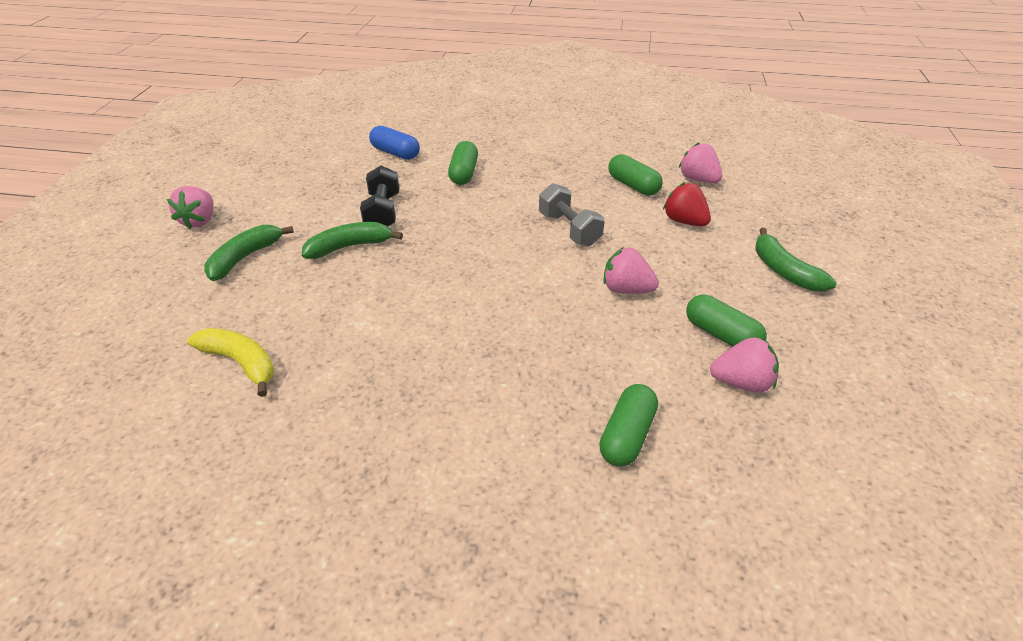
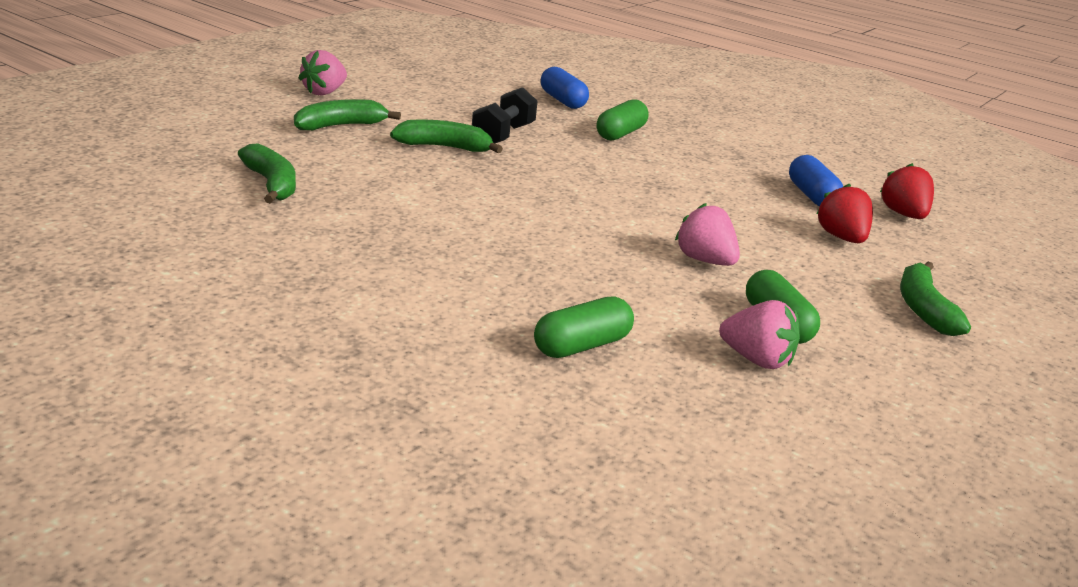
camera: 25 degrees right, 15 degrees down
yellow banana [187,328,274,397] -> green banana [238,143,296,203]
grey dumbbell [539,183,605,246] -> none
green capsule [609,154,663,196] -> blue capsule [789,155,843,206]
pink strawberry [679,142,722,183] -> red strawberry [880,163,934,219]

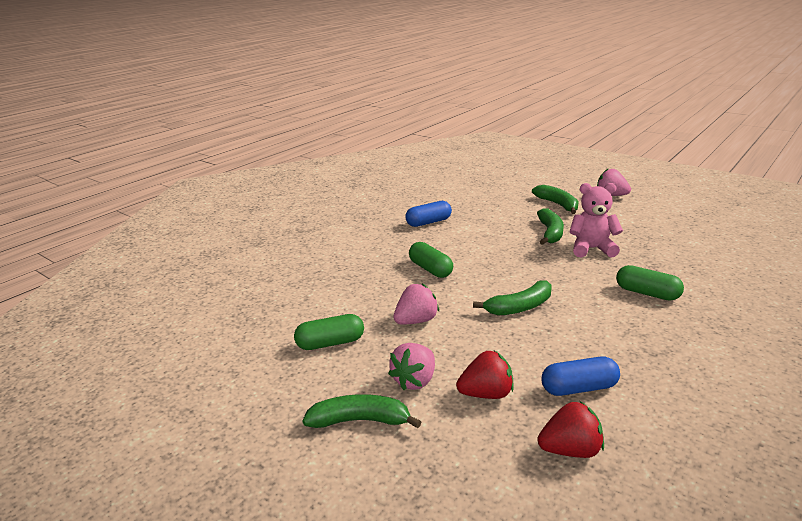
camera: 95 degrees right, 0 degrees up
green banana [238,143,296,203] -> green banana moved to [473,280,552,316]
black dumbbell [472,87,537,143] -> pink teddy bear [570,183,623,258]
green capsule [534,297,634,358] -> green capsule moved to [409,242,453,278]
blue capsule [541,67,589,109] -> blue capsule moved to [405,201,452,227]
pink strawberry [719,300,800,369] -> pink strawberry moved to [388,343,435,390]

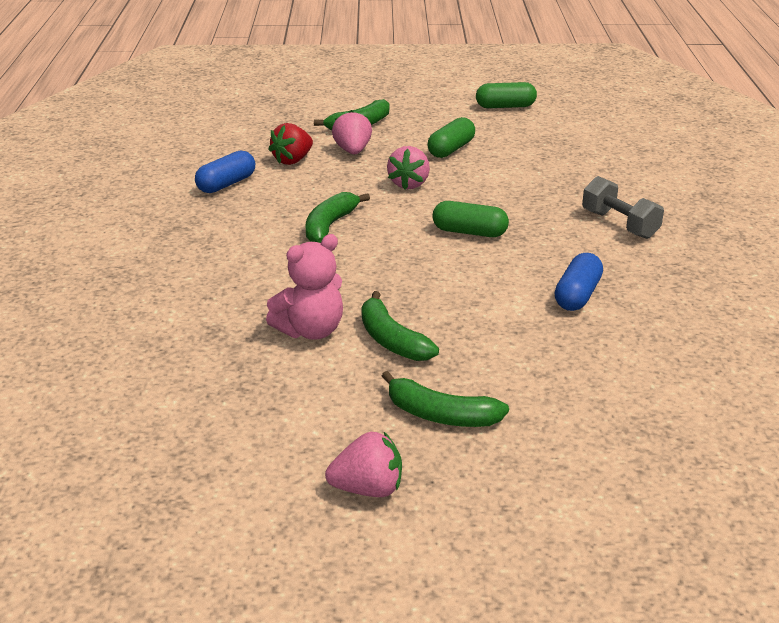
camera: 140 degrees right, 5 degrees up
red strawberry [537,401,604,458] -> none
green capsule [616,265,684,301] -> green capsule moved to [476,82,537,108]
none -> grey dumbbell [582,176,664,239]

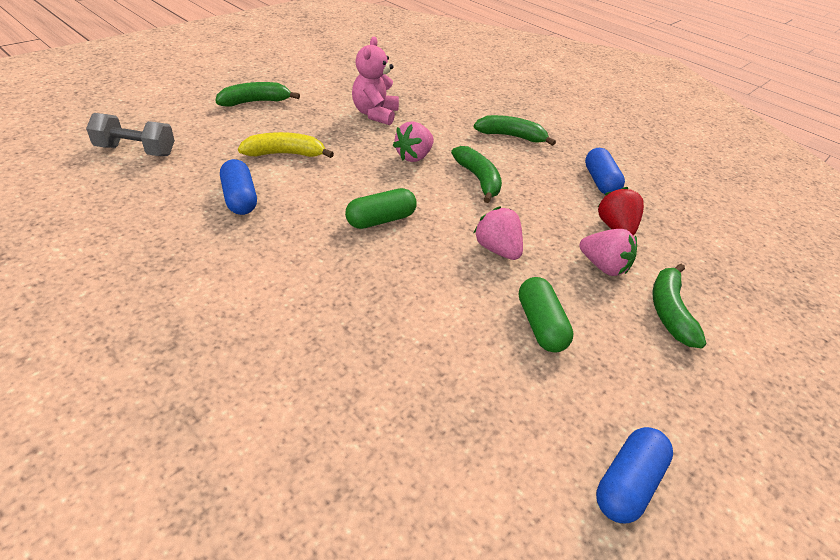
camera: 130 degrees right, 10 degrees up
pink strawberry [325,432,402,497] -> pink strawberry moved to [393,121,434,162]
green banana [361,291,439,361] -> green banana moved to [474,115,556,146]
green capsule [476,82,537,108] -> blue capsule [596,427,673,523]
grey dumbbell [582,176,664,239] -> grey dumbbell moved to [86,113,175,156]
none -> yellow banana [238,132,334,158]

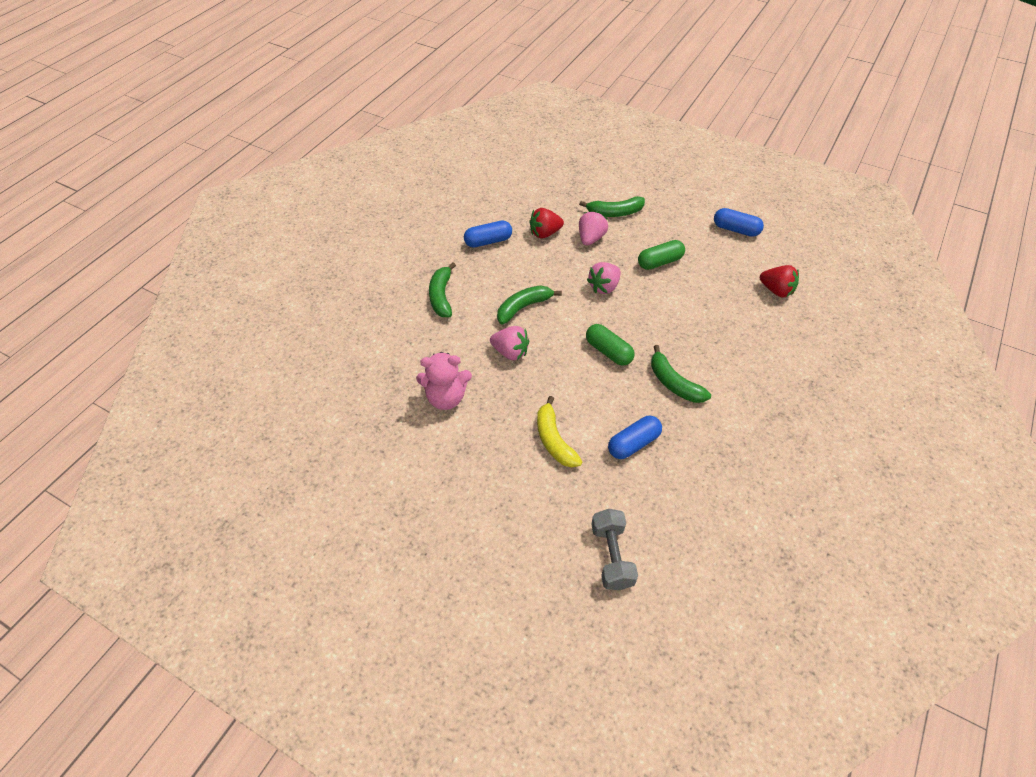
camera: 100 degrees left, 10 degrees up
green banana [216,82,300,107] -> green banana moved to [651,345,711,403]
none -> red strawberry [760,265,799,298]

